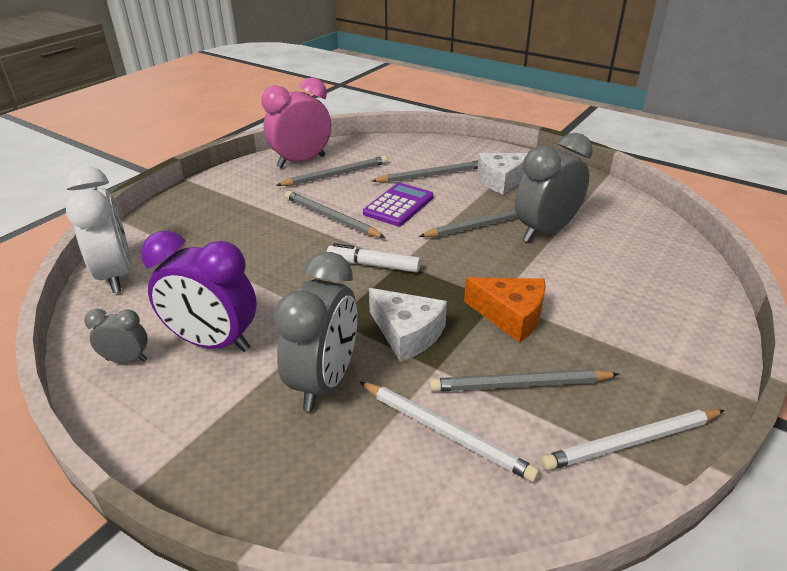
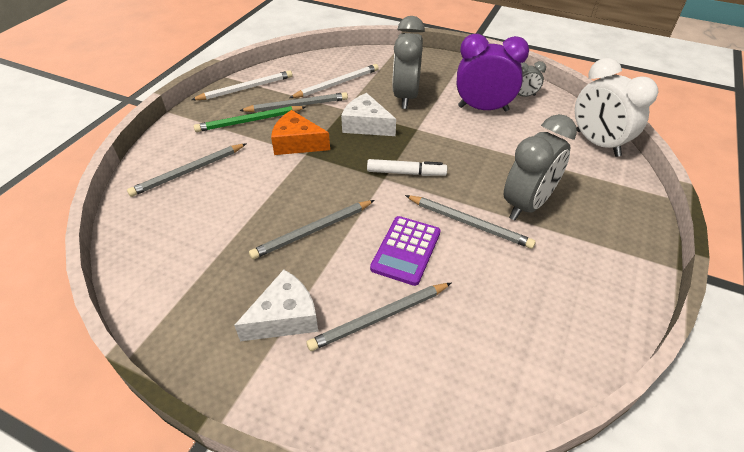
camera: 170 degrees right, 10 degrees up
pink clock [261,77,331,168] -> none
grey pencil [276,156,388,186] -> grey pencil moved to [127,143,247,197]
white pencil [360,382,539,482] -> white pencil turned 120 degrees clockwise [289,64,379,98]
grey clock [515,133,593,242] -> grey clock moved to [504,114,577,220]
none -> green pencil [194,106,306,132]

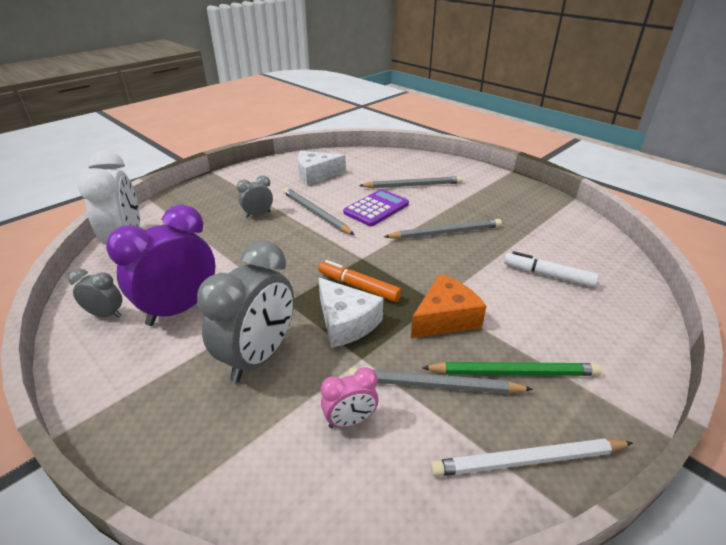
camera: 160 degrees left, 10 degrees down
grey pencil [127,143,247,197] -> none
white cheese [234,270,318,341] -> white cheese moved to [298,151,346,186]
orange cheese [271,110,330,155] -> orange cheese turned 75 degrees counterclockwise [411,274,486,338]
white pencil [289,64,379,98] -> pink clock [321,367,378,428]
white marker [367,159,447,176] -> white marker moved to [504,251,599,287]
purple clock [457,34,529,112] -> purple clock turned 105 degrees clockwise [106,205,215,326]
grey clock [504,114,577,220] -> grey clock [237,175,273,218], size x0.50
none -> orange marker [318,260,402,302]

